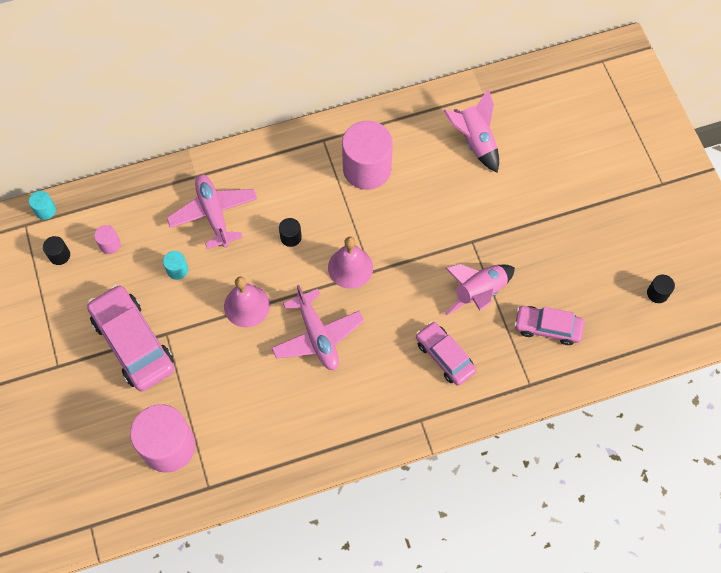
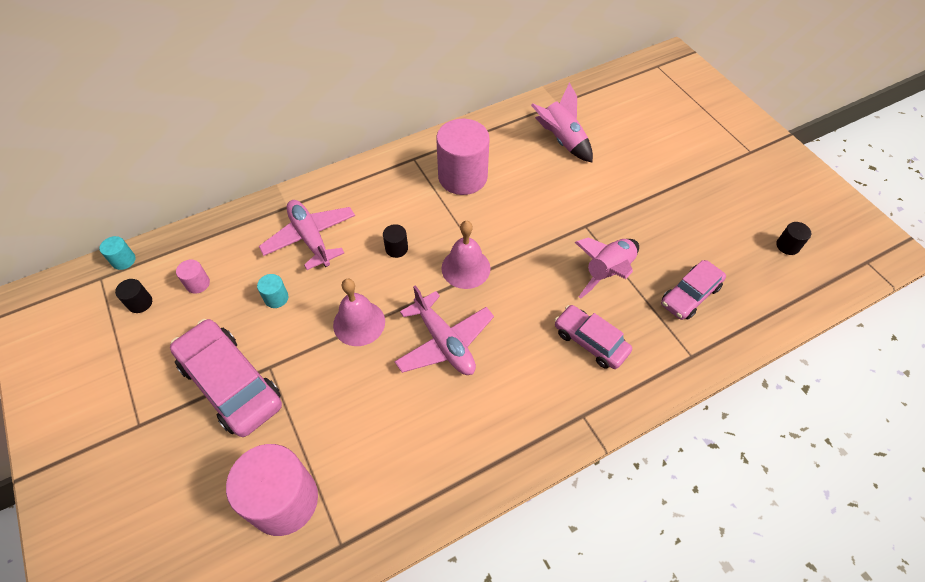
camera: 10 degrees left, 10 degrees down
pink car [514,306,584,345] -> pink car turned 45 degrees counterclockwise [661,260,726,320]

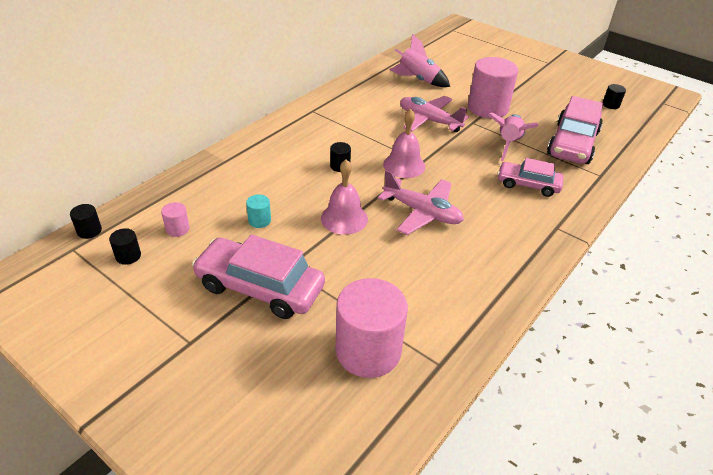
camera: 25 degrees left, 15 degrees down
turquoise cylinder [99,236,136,270] -> black cylinder [70,204,102,239]
pink plane [259,200,355,270] -> pink plane moved to [400,96,469,132]
pink cylinder [436,119,490,195] -> pink cylinder moved to [468,57,518,118]
pink car [661,260,726,320] -> pink car [547,96,603,164], size x1.63

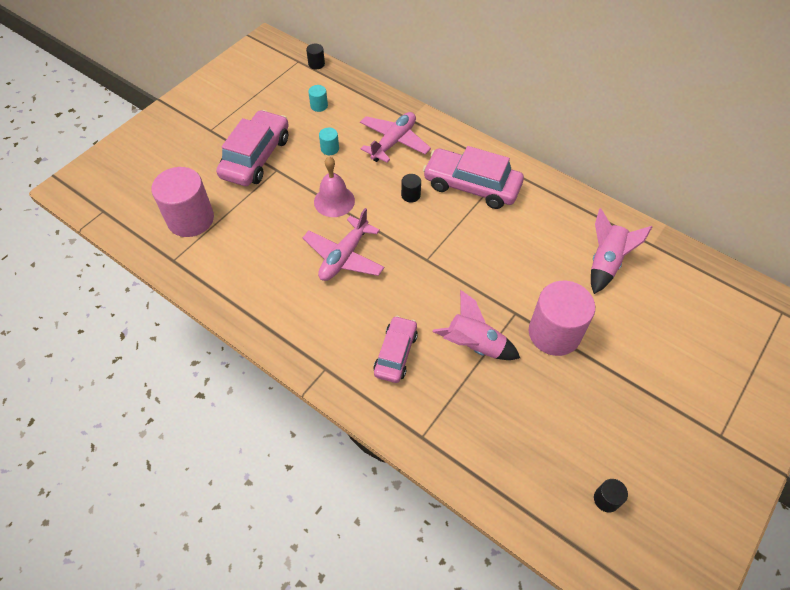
camera: 90 degrees right, 15 degrees up
black cylinder [109,228,141,265] -> none
pink cylinder [161,202,190,237] -> turquoise cylinder [308,85,328,112]
pink bell [383,109,425,178] -> none
pink plane [400,96,469,132] -> pink plane moved to [360,112,431,162]
pink car [547,96,603,164] -> pink car moved to [423,146,524,209]

